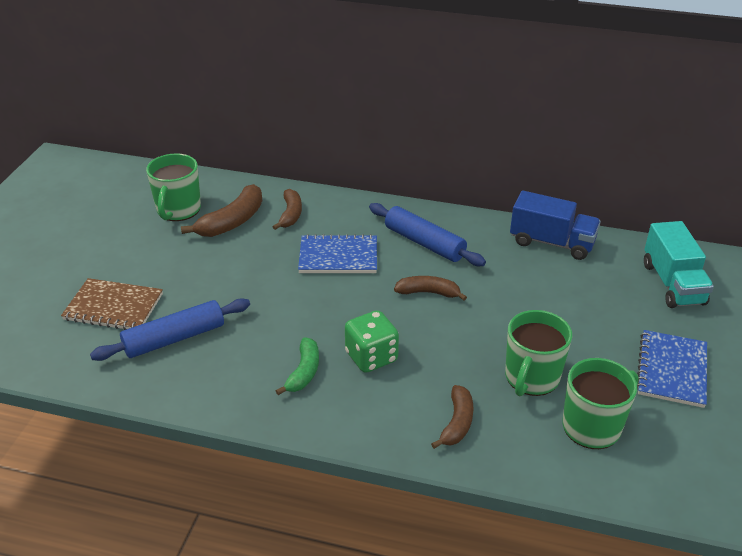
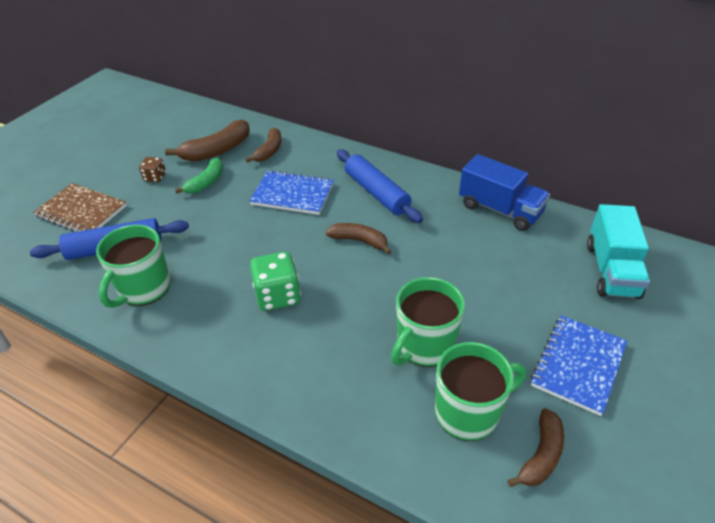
camera: 15 degrees right, 5 degrees up
green mug [146,153,201,221] -> green mug moved to [96,225,171,308]
green banana [276,338,319,395] -> green banana moved to [175,158,223,194]
brown banana [431,385,473,449] -> brown banana moved to [508,408,564,487]
none -> brown dice [139,157,166,182]

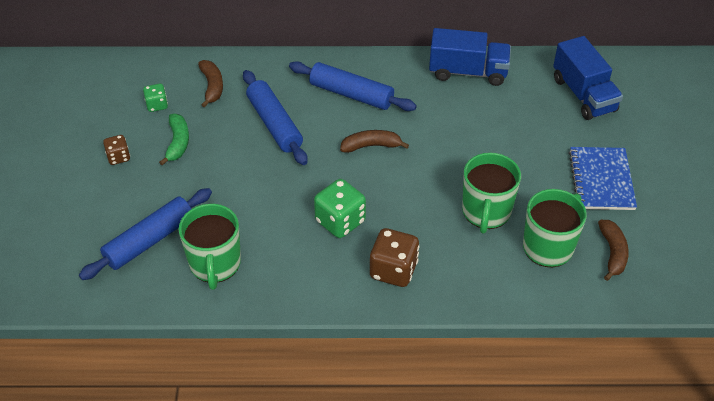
camera: 30 degrees left, 5 degrees up
brown notebook [33,183,127,232] -> none
brown banana [165,120,250,162] -> green dice [143,84,168,112]
blue notebook [249,170,334,215] -> blue rolling pin [243,70,308,165]
turquoise truck [587,204,650,299] -> blue truck [553,36,623,120]
none -> brown dice [370,228,420,287]

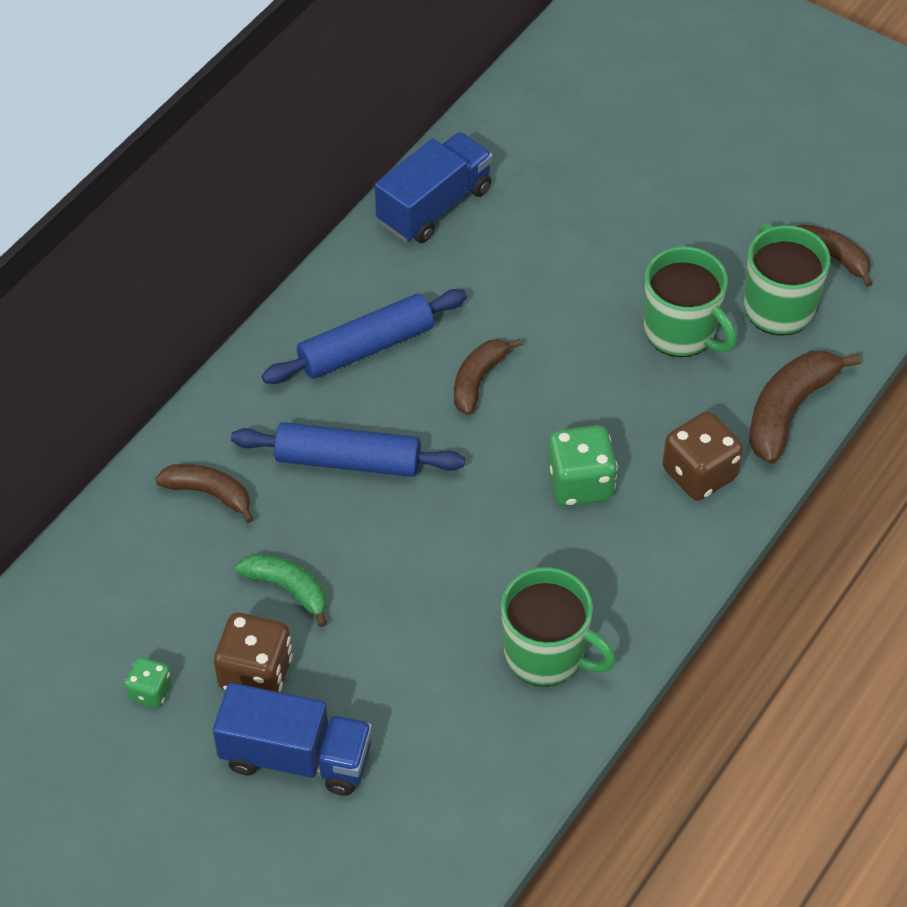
camera: 55 degrees left, 5 degrees up
blue rolling pin [79,188,212,280] -> none
brown dice [103,135,130,165] -> brown dice [214,613,293,692], size x1.76
green dice [143,84,168,112] -> green dice moved to [125,657,172,708]
blue truck [553,36,623,120] -> blue truck moved to [213,683,372,796]
blue notebook [569,147,637,210] -> none
none -> brown banana [749,351,861,464]

